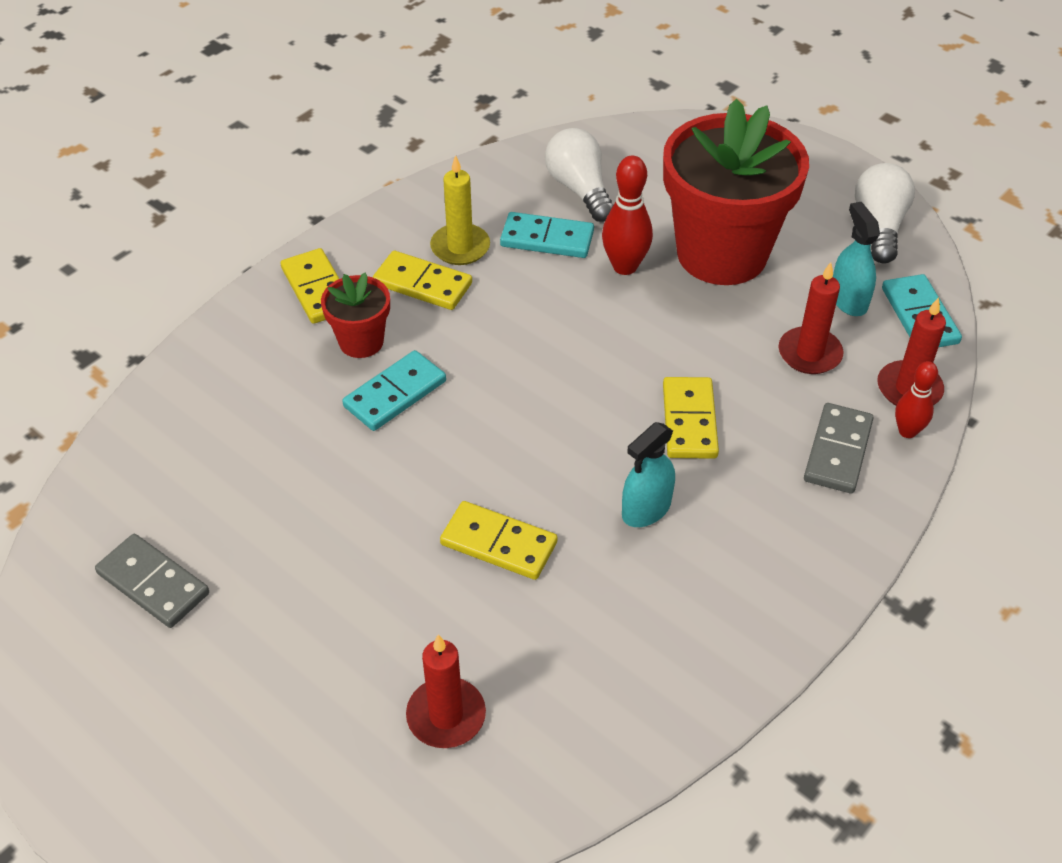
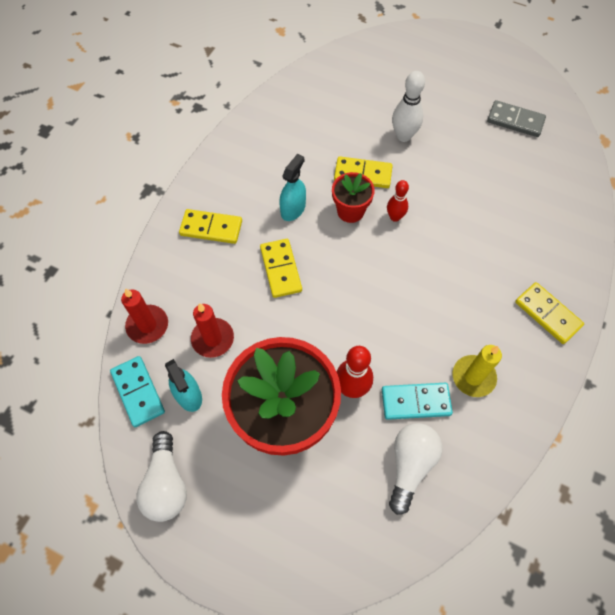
camera: 165 degrees right, 15 degrees up
red flower pot [321,273,390,358] -> red flower pot moved to [332,172,375,223]
turquoise domino [342,350,446,431] -> none
yellow domino [373,251,472,310] -> yellow domino moved to [179,209,242,244]
red candle [406,634,486,748] -> none
white light bulb [545,128,614,222] -> white light bulb turned 120 degrees counterclockwise [389,423,442,515]
grey domino [804,403,873,494] -> none
red bowling pin [895,361,938,438] -> red bowling pin moved to [387,180,409,222]
none -> white bowling pin [392,71,425,142]

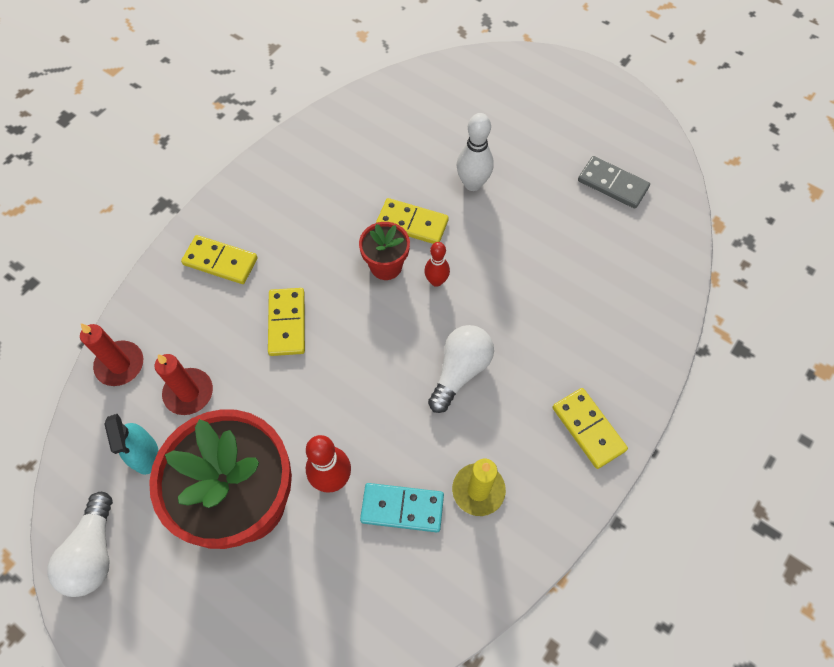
camera: 10 degrees right, 0 degrees up
turquoise domino [110,356,165,427] -> none
turquoise spray bottle [279,154,306,221] -> none
white light bulb [389,423,442,515] -> white light bulb moved to [428,325,494,413]

